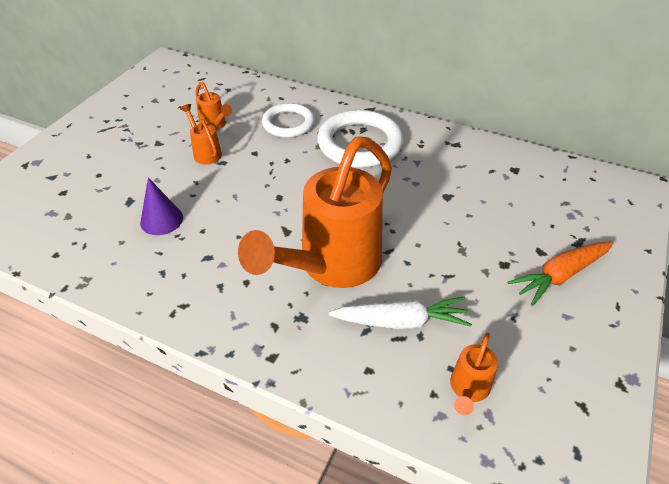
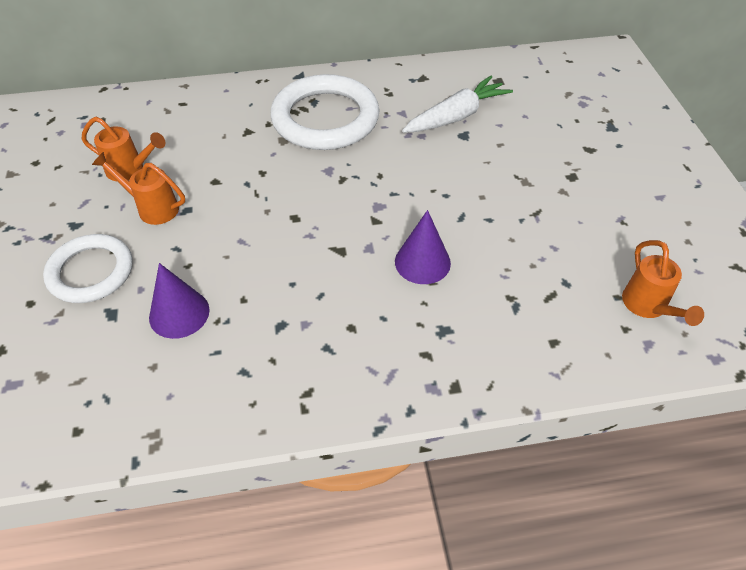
camera: 35 degrees left, 5 degrees up
orange watering can [238,136,392,288] -> purple cone [395,210,451,284]
white ring [262,103,315,138] -> white ring moved to [43,234,132,303]
white carrot [329,296,472,329] -> white carrot moved to [402,76,513,133]
orange carrot [508,241,613,306] -> none

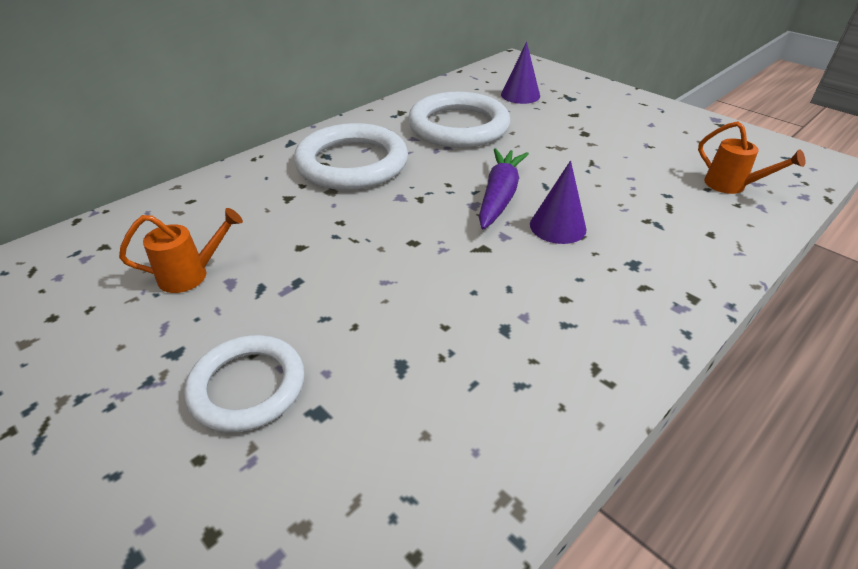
camera: 35 degrees left, 10 degrees down
orange watering can [92,152,185,225] -> none
purple cone [149,263,210,339] -> purple cone moved to [501,42,540,104]
white carrot [402,76,513,133] -> white ring [408,92,510,148]
none -> purple carrot [479,148,529,230]

